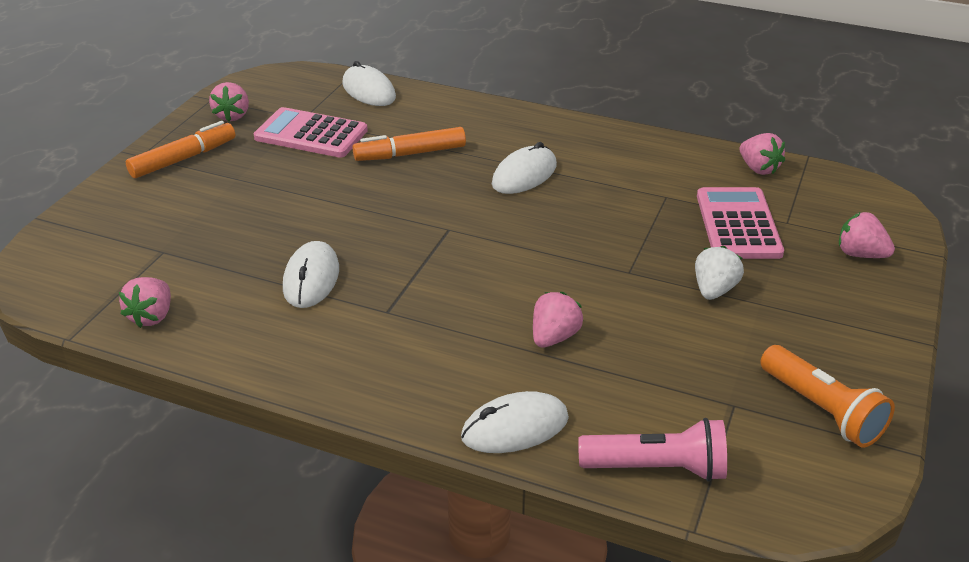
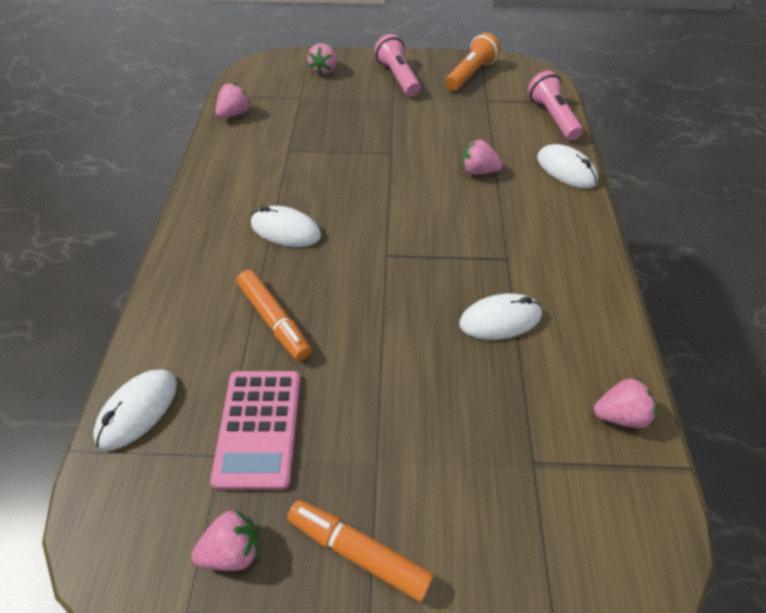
camera: 110 degrees left, 15 degrees up
white strawberry [695,246,744,300] -> none
pink calculator [697,187,784,259] -> none
none -> pink flashlight [374,34,420,97]

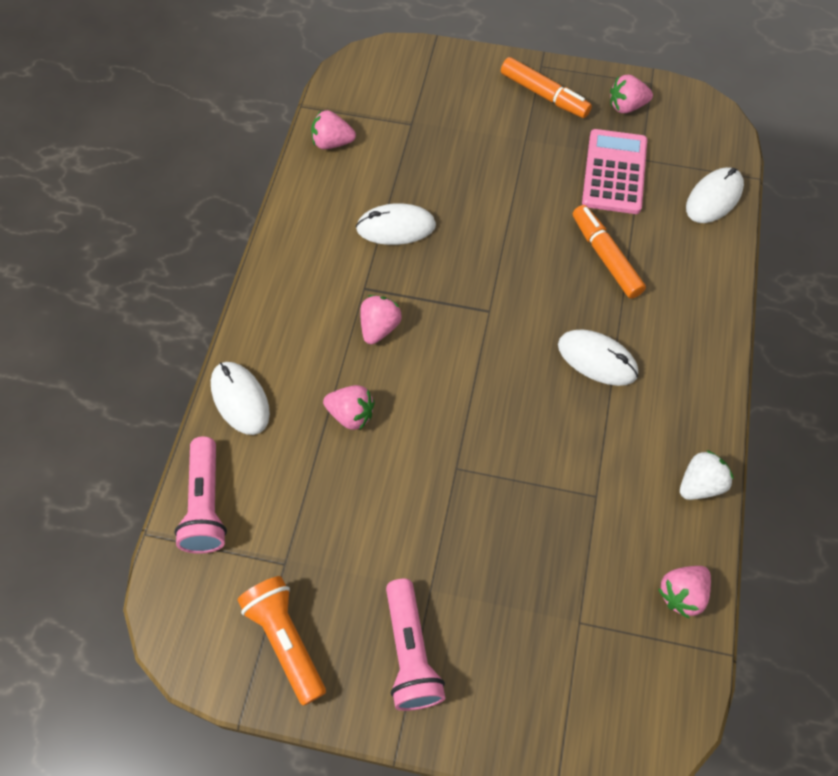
camera: 170 degrees left, 10 degrees up
pink strawberry [308,43,336,75] -> pink strawberry moved to [360,295,402,344]
orange flashlight [445,33,500,91] -> orange flashlight turned 105 degrees clockwise [237,576,326,706]
none -> white strawberry [680,450,734,500]

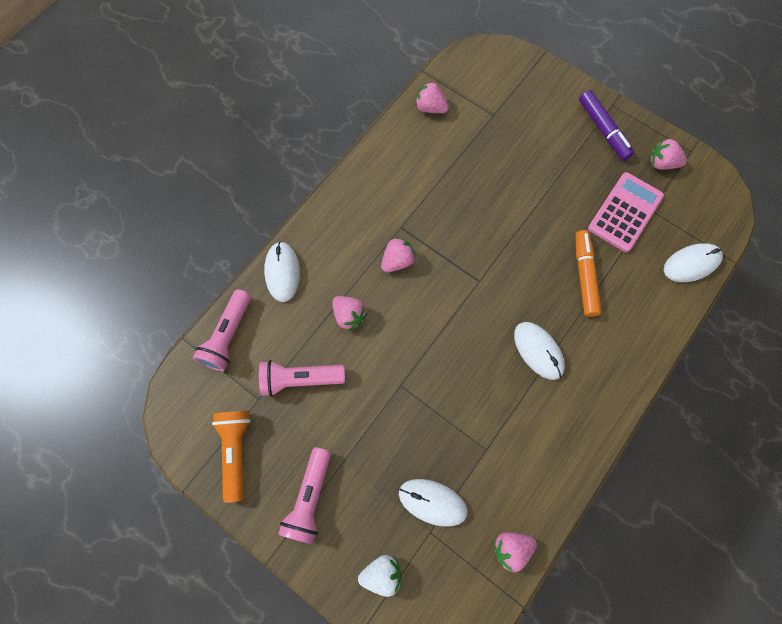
camera: 25 degrees right, 10 degrees up
white mouse [356,203,436,245] -> white mouse moved to [399,479,468,527]
orange marker [501,57,592,118] -> purple marker [579,90,634,160]
white strawberry [680,450,734,500] -> white strawberry moved to [358,555,401,597]
none -> pink flashlight [259,360,345,397]

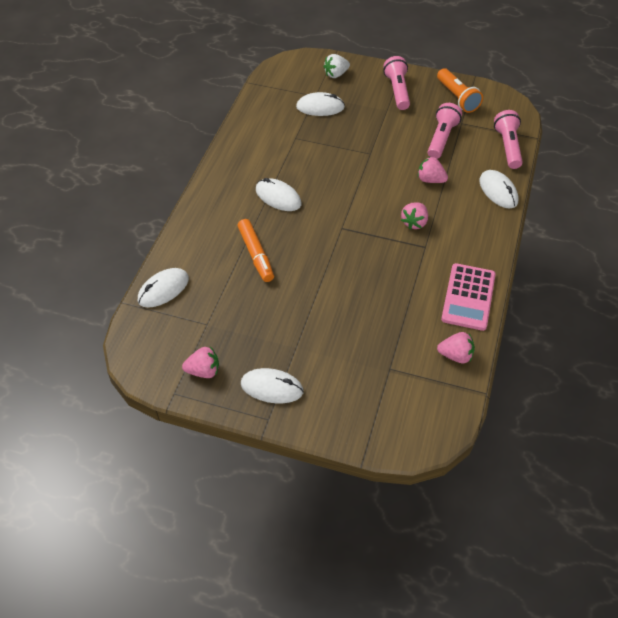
camera: 160 degrees right, 20 degrees down
pink flashlight [259,360,345,397] -> pink flashlight turned 45 degrees counterclockwise [428,103,462,159]
pink strawberry [494,532,537,572] -> none
purple marker [579,90,634,160] -> white mouse [241,368,304,403]
pink calculator [588,172,664,252] -> pink calculator moved to [441,263,496,331]

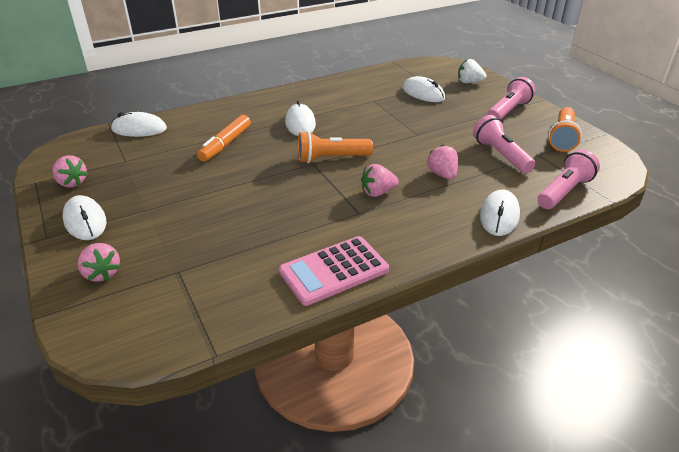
camera: 45 degrees right, 15 degrees down
pink flashlight [428,103,462,159] -> pink flashlight turned 90 degrees counterclockwise [473,115,535,173]
pink strawberry [437,332,475,363] -> pink strawberry moved to [77,243,120,281]
none -> orange flashlight [298,131,373,163]

